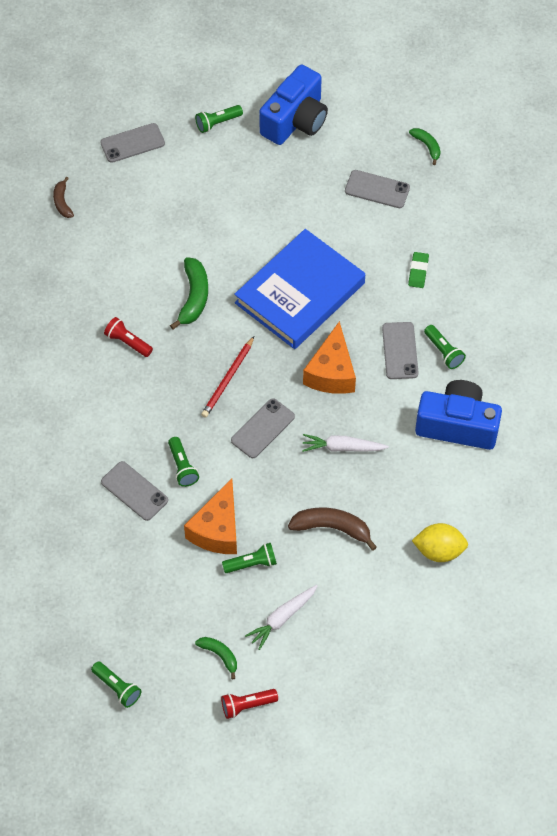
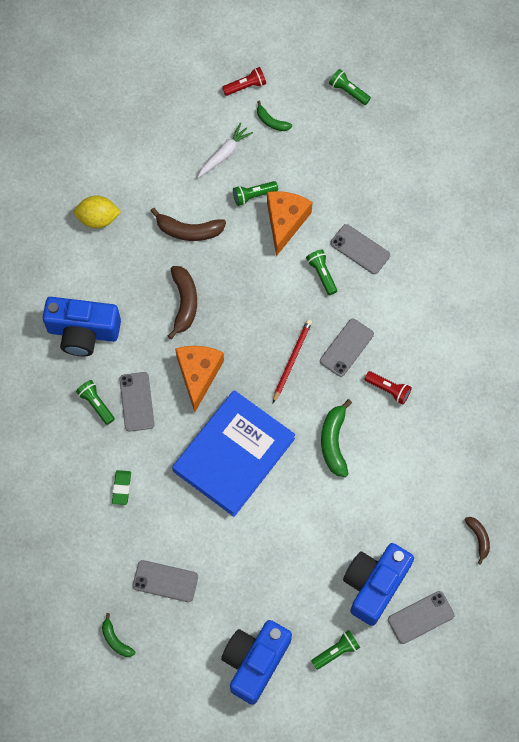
camera: 175 degrees right, 10 degrees up
grey phone [231,398,295,458] -> grey phone moved to [320,319,374,377]
white carrot [302,434,389,452] -> brown banana [168,266,197,339]
none -> blue camera [343,543,414,626]

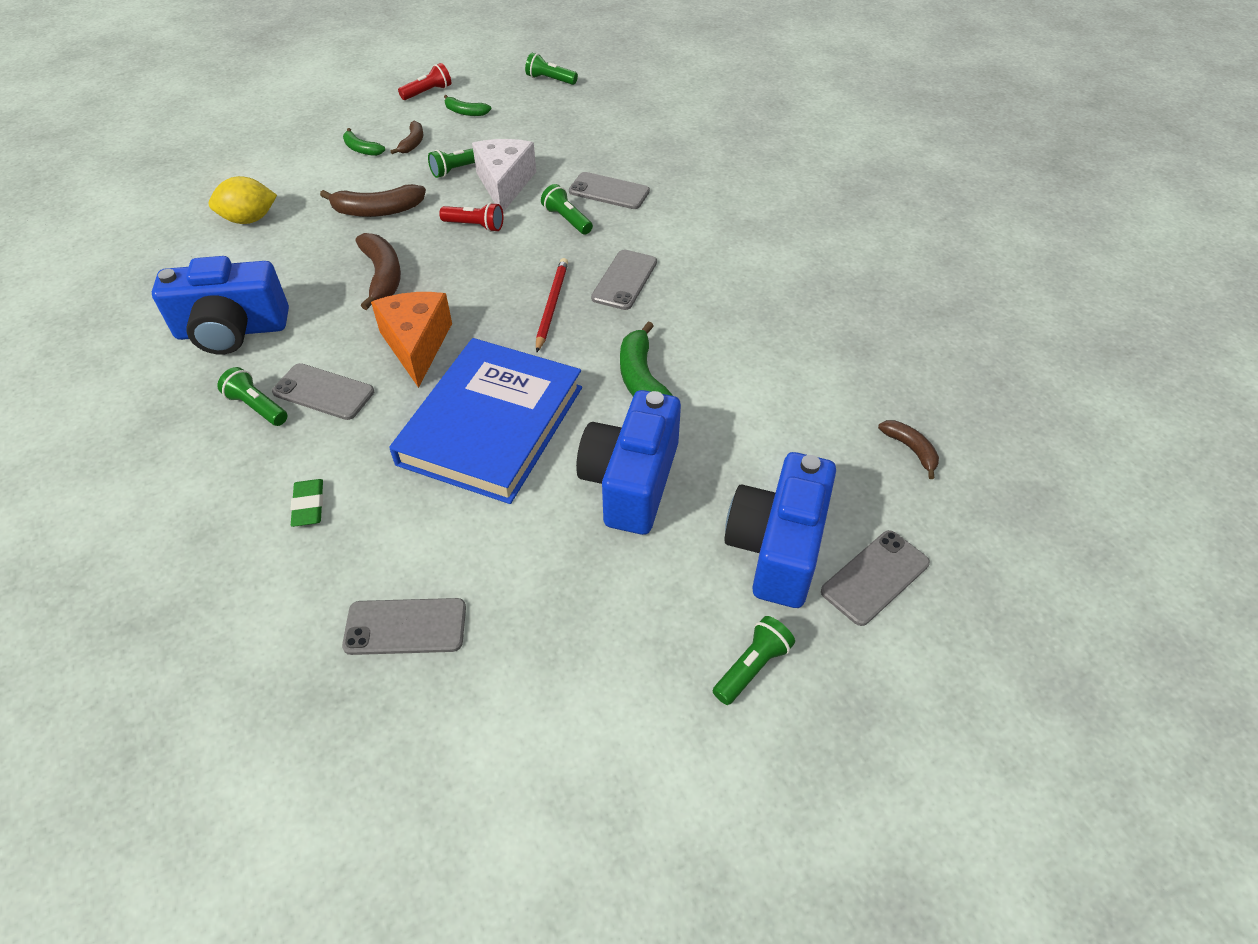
camera: 15 degrees left, 20 degrees down
green banana [102,613,135,657] -> green banana moved to [343,128,385,156]
grey phone [119,372,154,432] -> grey phone turned 45 degrees counterclockwise [272,363,374,420]
white carrot [198,123,253,178] -> brown banana [390,121,423,154]
blue camera [221,620,292,705] -> blue camera moved to [576,390,681,535]
orange cheese [267,191,312,257] -> white cheese [472,139,536,212]
red flashlight [364,371,412,404] -> red flashlight moved to [439,202,503,232]

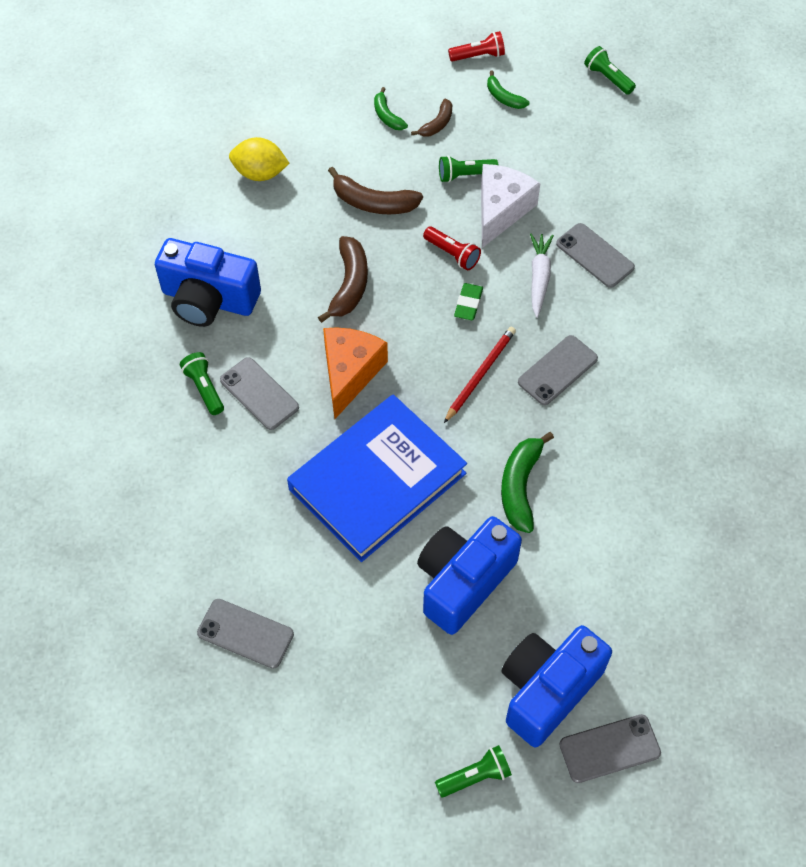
camera: 25 degrees right, 10 degrees up
green eraser [290,479,323,527] -> green eraser moved to [454,283,483,320]
green flashlight [541,184,593,235] -> white carrot [530,233,554,318]
brown banana [878,420,939,479] -> none

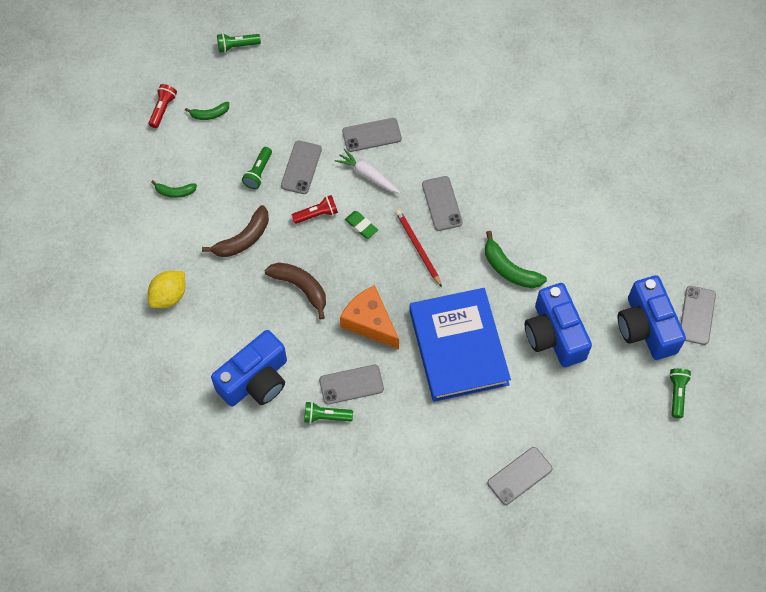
camera: 60 degrees left, 5 degrees up
brown banana [411,99,452,137] -> none
white cheese [481,164,541,248] -> grey phone [281,141,322,194]

